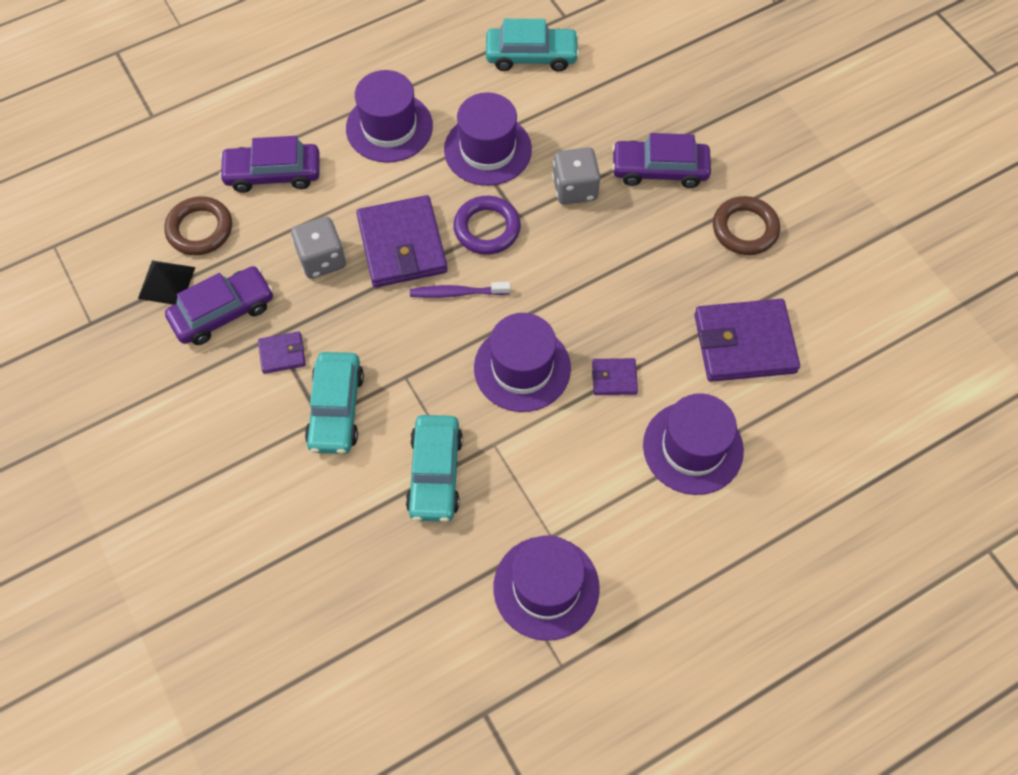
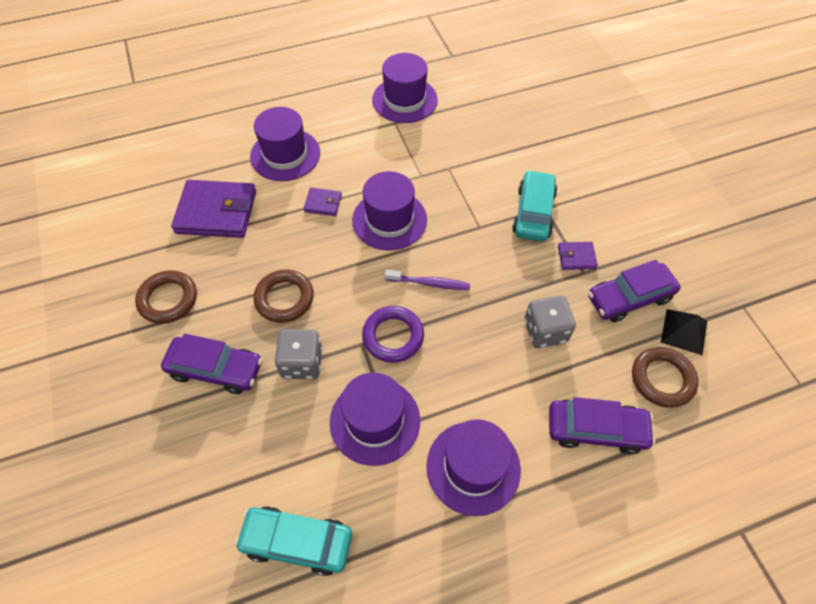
camera: 170 degrees left, 5 degrees down
purple wallet [356,195,447,287] -> none
turquoise car [406,415,463,522] -> none
none -> brown ring [253,270,314,323]

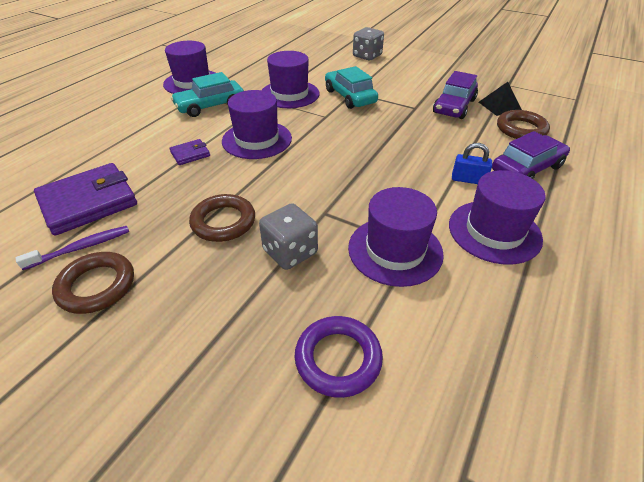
camera: 40 degrees left, 15 degrees down
purple car [161,334,262,394] -> none
turquoise car [235,506,352,576] -> turquoise car moved to [171,72,244,117]
purple hat [250,107,320,181] -> purple hat moved to [262,51,320,108]
purple ring [362,306,424,363] -> purple ring moved to [295,316,383,398]
purple toothbrush [385,269,470,290] -> purple toothbrush moved to [16,226,129,270]
grey dice [524,295,576,348] -> grey dice moved to [353,27,384,60]
purple wallet [558,242,598,270] -> none
none -> blue padlock [452,143,492,184]

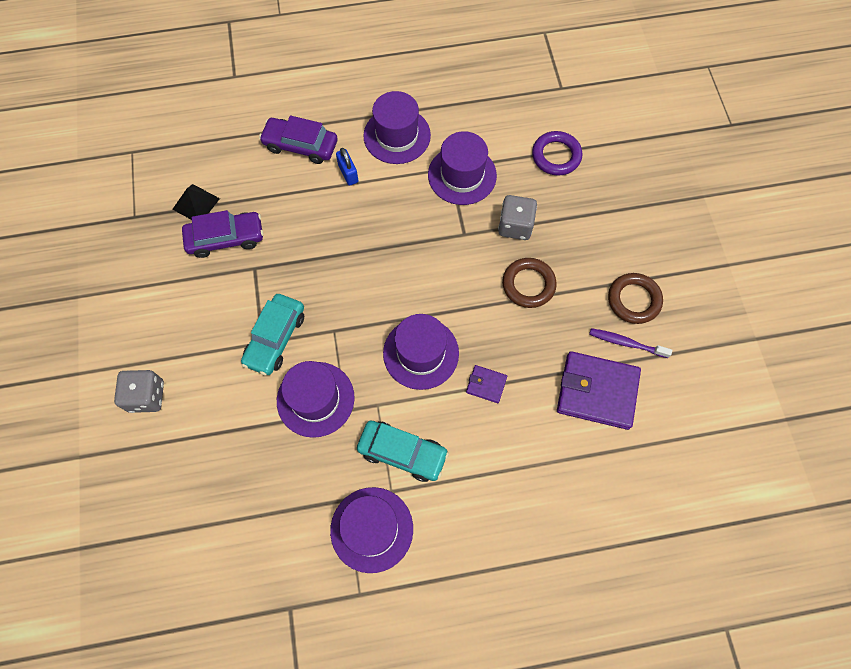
camera: 130 degrees left, 25 degrees up
brown ring [497,110,550,139] -> none

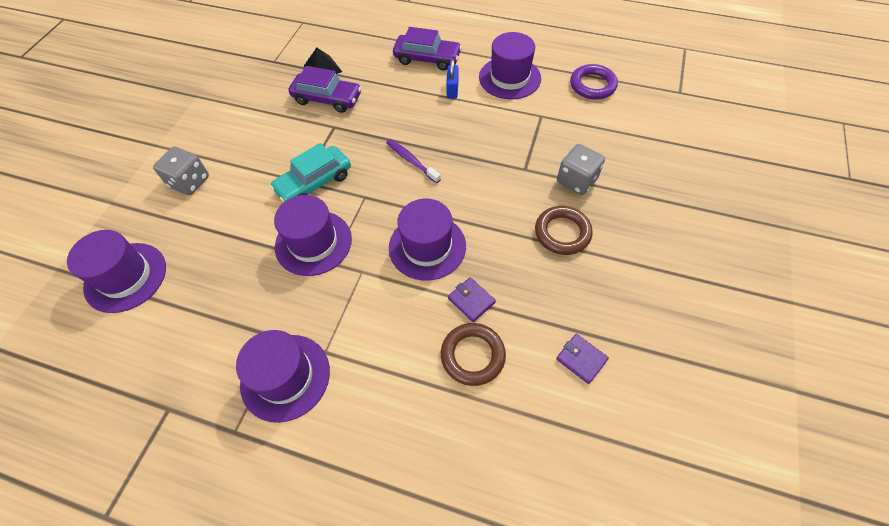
camera: 30 degrees right, 10 degrees down
purple car [259,116,338,164] -> purple car turned 150 degrees clockwise [393,27,462,71]
turquoise car [357,421,449,482] -> none
purple hat [428,131,497,205] -> purple hat moved to [67,230,166,313]
purple ring [532,131,582,176] -> purple ring moved to [570,64,618,100]
purple wallet [557,351,641,430] -> purple wallet [556,334,609,384], size x0.47
purple toothbrush [589,328,672,358] -> purple toothbrush moved to [386,139,441,183]
brown ring [608,273,663,324] -> brown ring moved to [441,323,506,386]

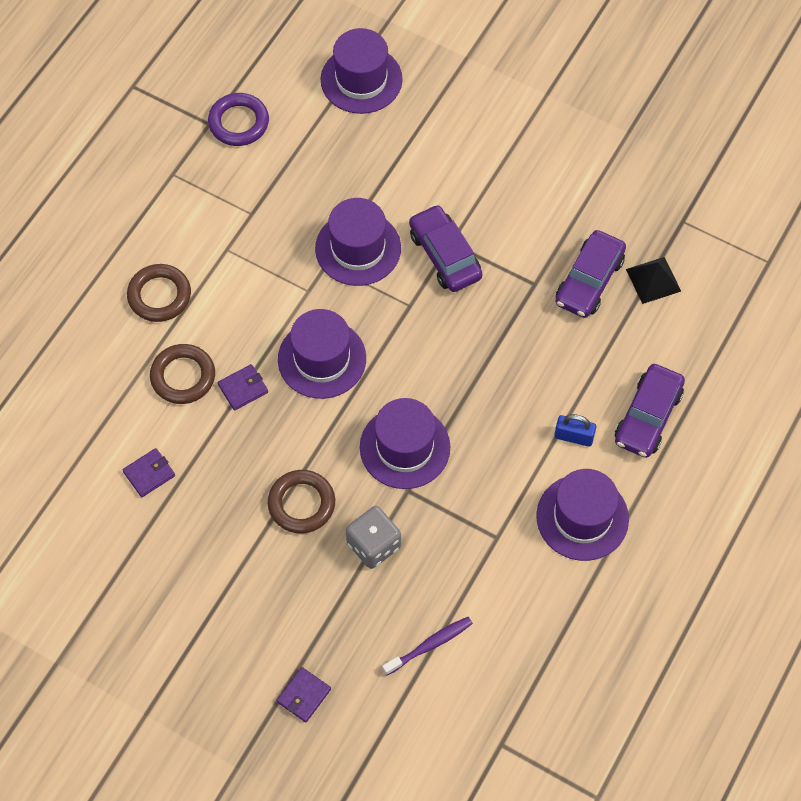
camera: 100 degrees right, 5 degrees up
grey dice [153,147,209,195] -> none
purple hat [236,330,330,423] -> purple hat moved to [360,398,450,489]
turquoise car [270,143,351,202] -> purple car [409,204,482,292]
purple toothbrush [386,139,441,183] -> purple toothbrush moved to [382,617,473,675]
purple ring [570,64,618,100] -> purple ring moved to [208,93,269,146]
none -> brown ring [127,264,191,322]
none -> purple wallet [277,667,331,722]

